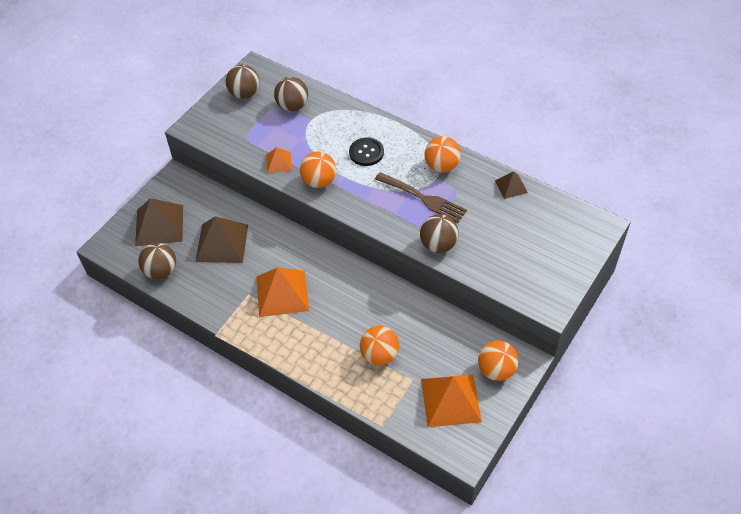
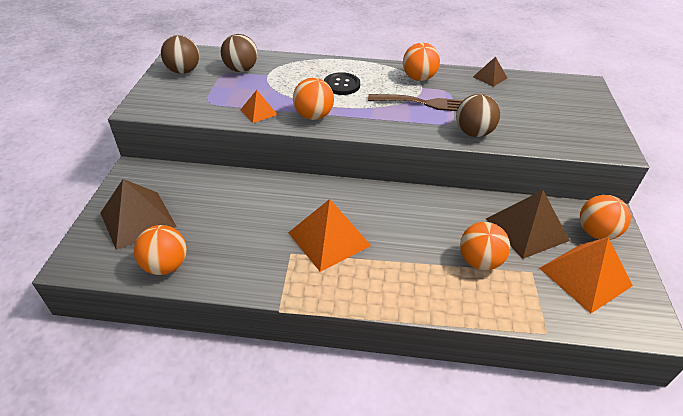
camera: 30 degrees left, 10 degrees down
brown ball [138,243,176,279] -> orange ball [134,225,187,275]
brown pyramid [195,216,248,263] -> brown pyramid moved to [486,190,570,259]

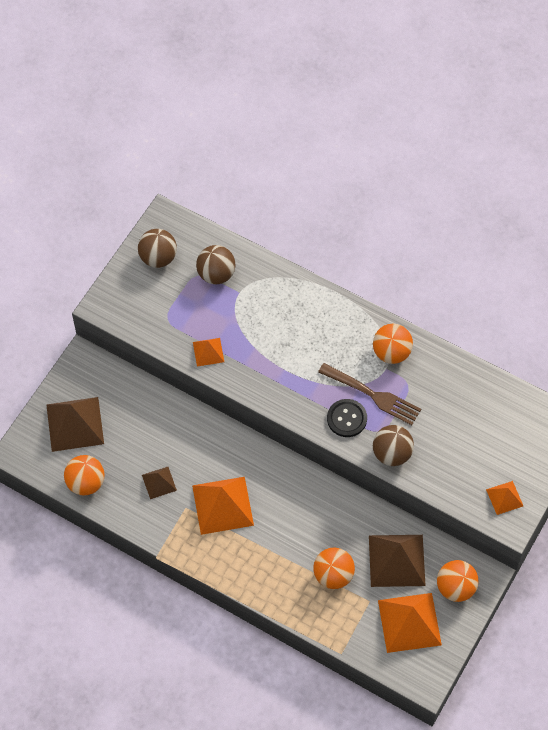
camera: 25 degrees right, 20 degrees up
orange ball [293,78,334,120] -> none
black button [324,72,360,95] -> black button moved to [327,399,367,437]
brown pyramid [473,57,507,87] -> brown pyramid moved to [142,467,177,499]
none -> orange pyramid [486,481,523,515]

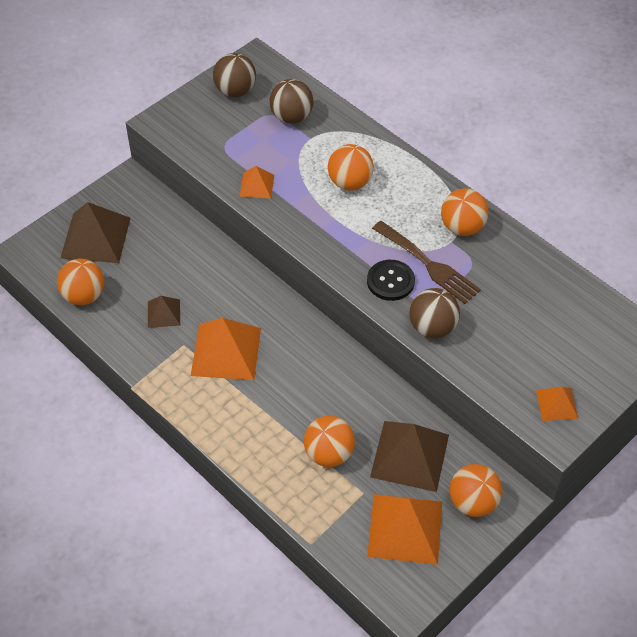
camera: 15 degrees right, 10 degrees down
none -> orange ball [328,144,374,190]

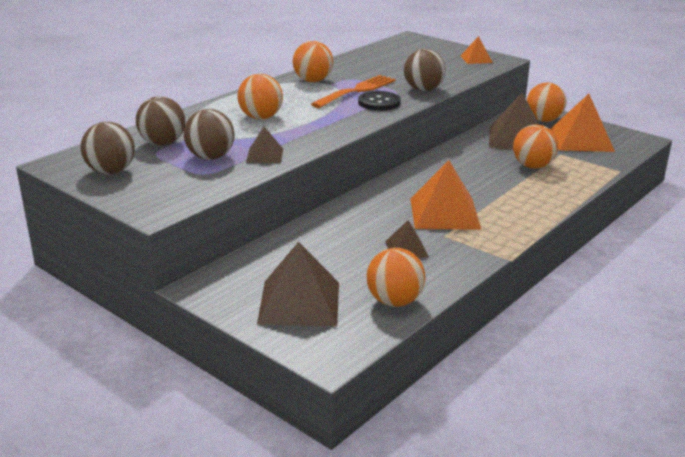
camera: 95 degrees left, 25 degrees down
orange pyramid [240,166,274,199] -> brown pyramid [246,127,283,163]
brown fork [372,221,481,304] -> orange fork [311,75,395,108]
none -> brown ball [184,109,235,160]

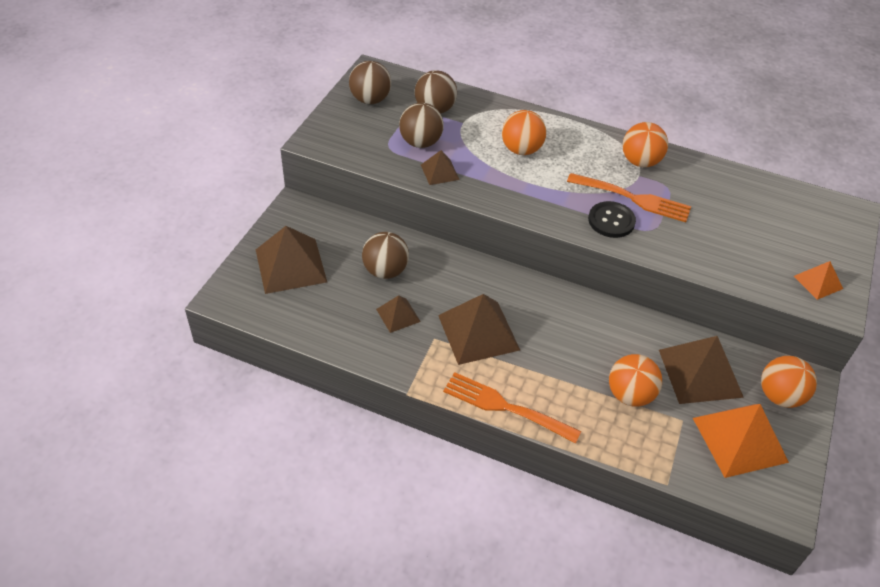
camera: 70 degrees right, 20 degrees up
orange ball [367,248,425,307] -> none
brown ball [404,49,446,91] -> brown ball moved to [362,232,409,279]
orange pyramid [410,160,482,230] -> brown pyramid [438,294,520,365]
none -> orange fork [443,372,581,444]

